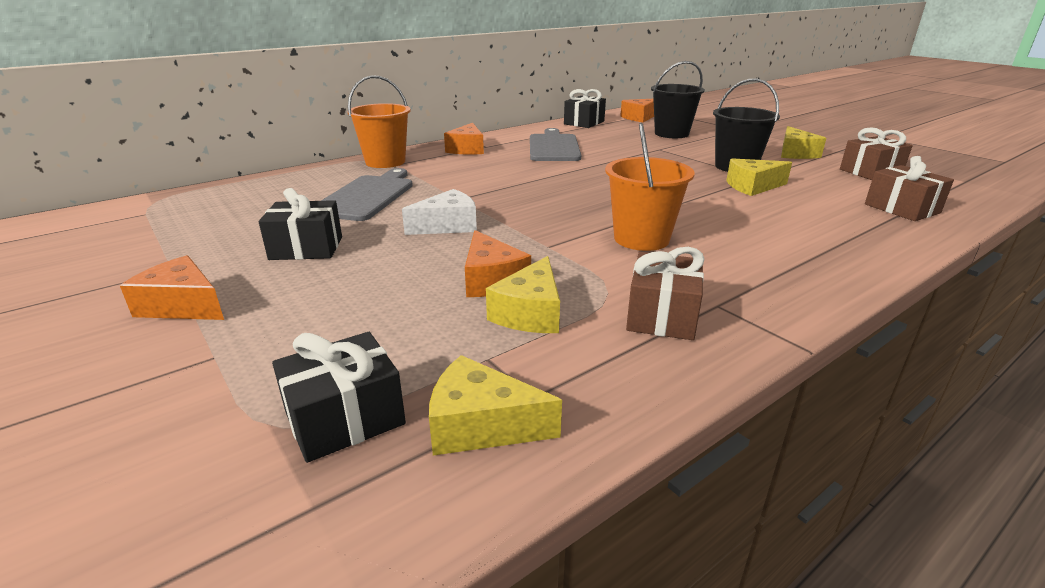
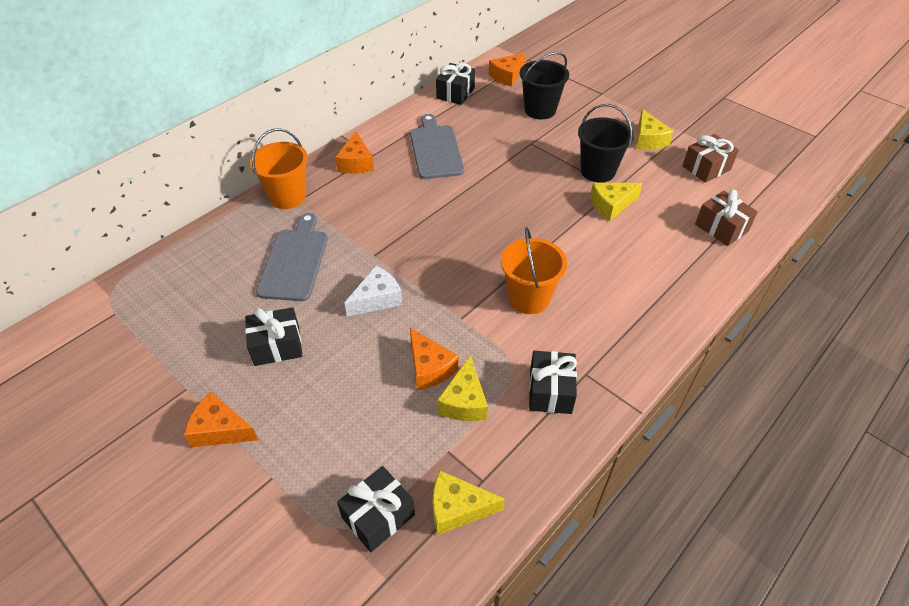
camera: 10 degrees left, 20 degrees up
brown gift [626,247,705,340] -> black gift [529,351,577,414]

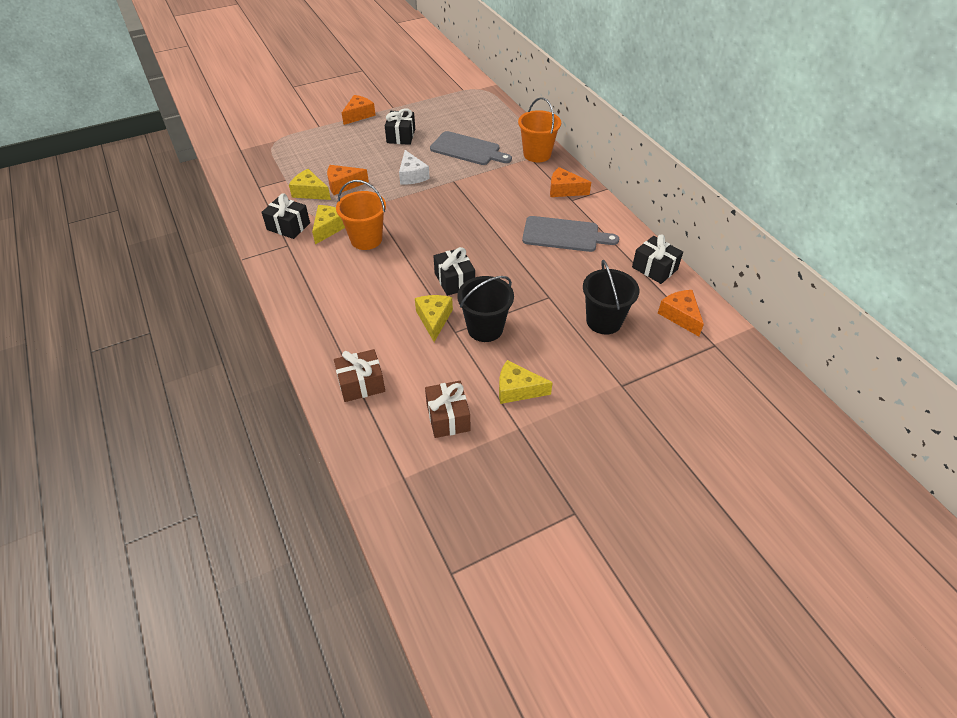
camera: 110 degrees right, 0 degrees up
black gift [337,466,415,552] -> black gift moved to [434,247,475,296]
yellow cheese [432,471,505,535] -> yellow cheese moved to [312,205,345,245]

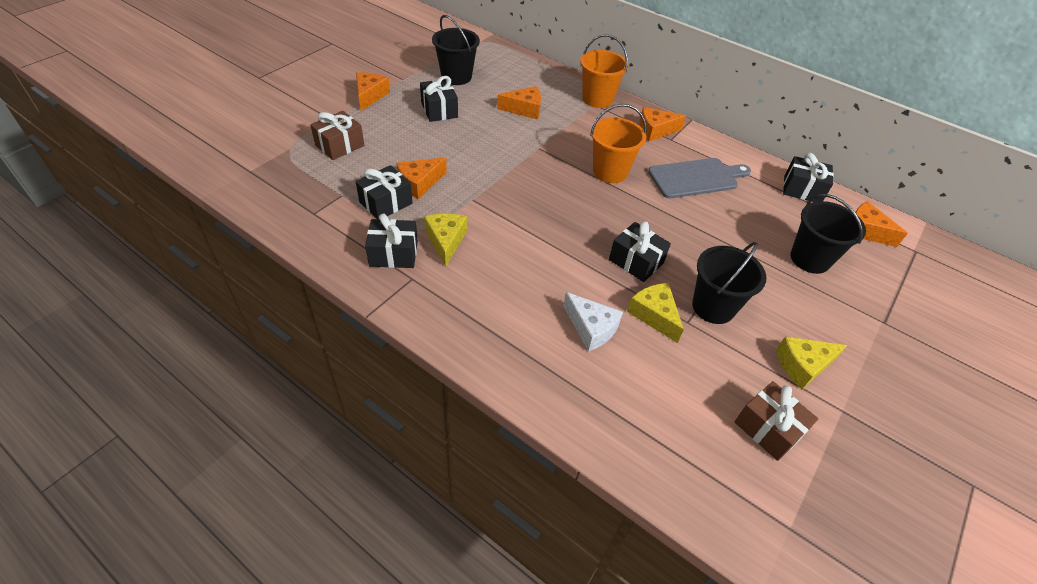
camera: 30 degrees left, 0 degrees up
yellow cheese [289,169,331,200] -> black gift [356,165,413,219]
brown gift [334,349,385,402] -> brown gift moved to [310,111,364,160]
orange bucket [336,180,386,250] -> orange bucket moved to [590,104,647,183]
white cheese [399,150,430,185] -> white cheese moved to [563,292,623,352]
grey cutting board [430,131,512,165] -> orange cheese [497,86,541,120]
none -> black bucket [432,15,480,85]

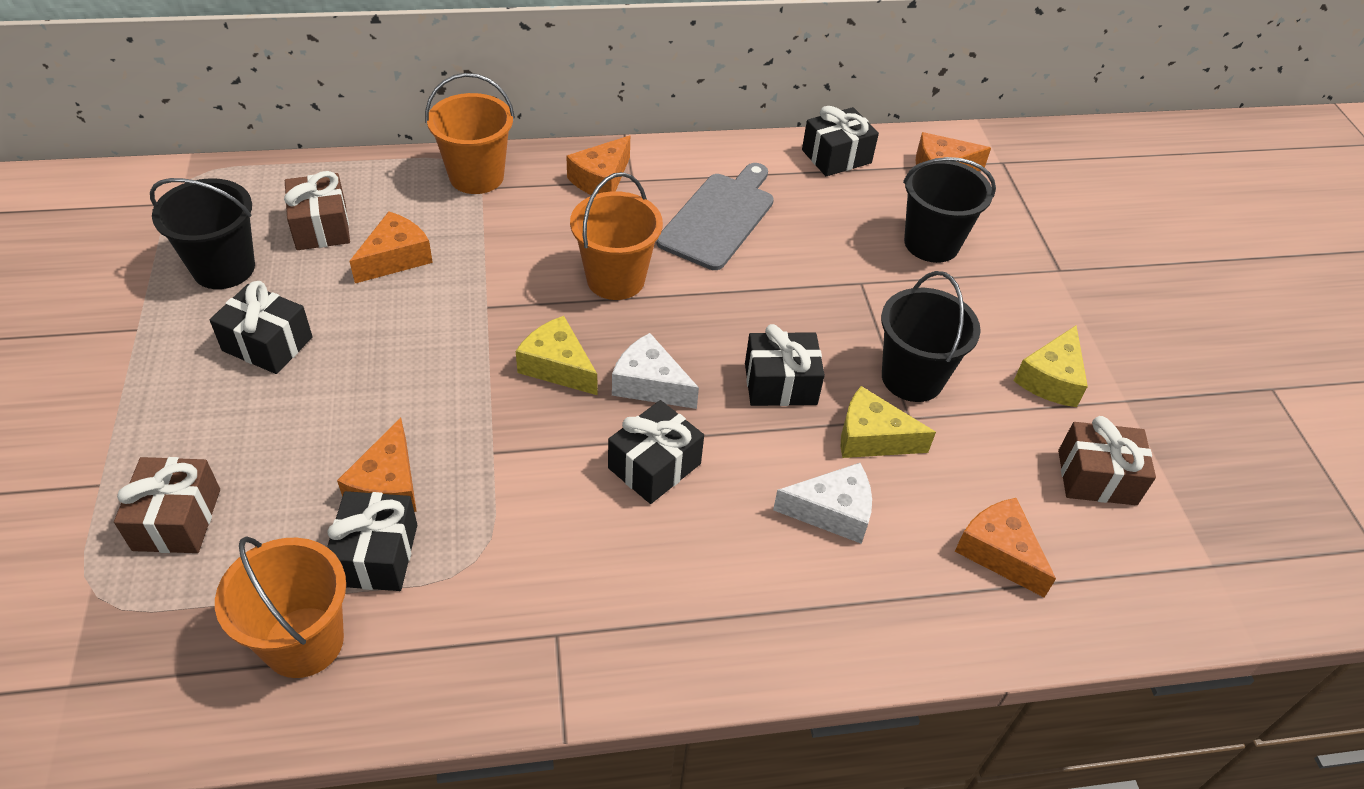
camera: 45 degrees left, 0 degrees up
orange cheese [356,72,390,111] -> orange cheese moved to [955,498,1056,598]
black gift [365,213,418,268] -> black gift moved to [608,400,704,504]
yellow cheese [424,214,467,267] -> yellow cheese moved to [516,316,597,395]
none -> orange bucket [215,537,346,678]
none -> brown gift [284,171,350,250]
none -> white cheese [612,333,699,409]

